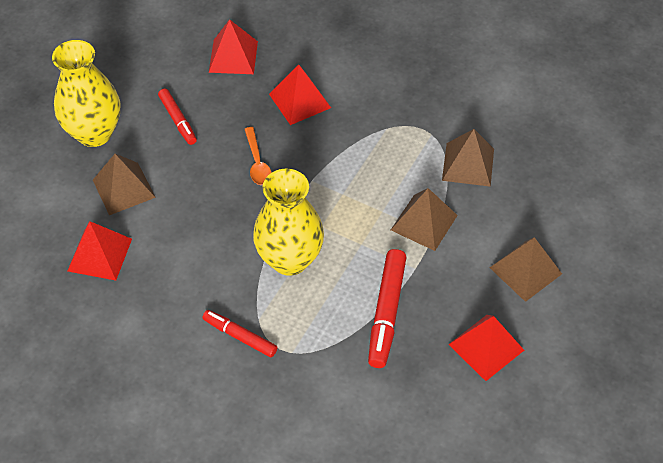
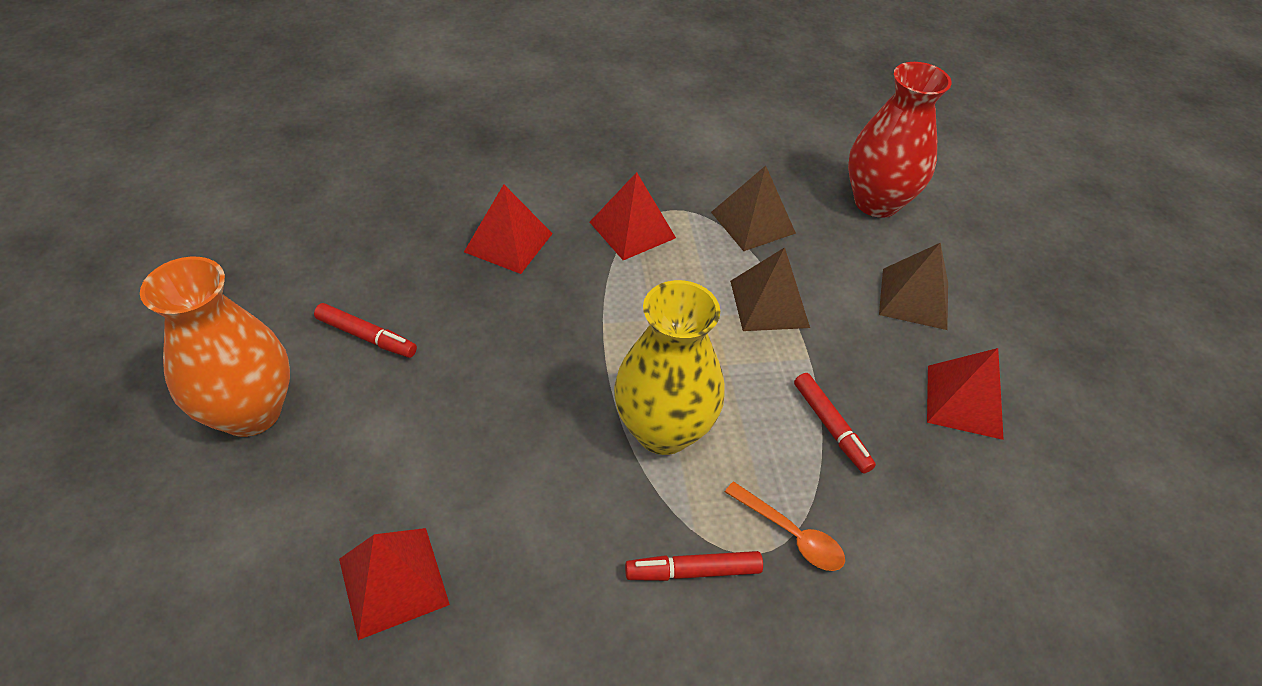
camera: 40 degrees left, 5 degrees down
yellow vase [52,40,120,147] -> orange vase [140,257,290,437]
brown pyramid [93,154,156,215] -> none
red pyramid [209,19,258,74] -> red pyramid moved to [590,172,676,260]
orange spoon [245,127,272,185] -> orange spoon moved to [725,482,845,571]
red marker [368,249,407,368] -> red marker [794,373,876,473], size x0.63
none -> red vase [848,62,952,218]

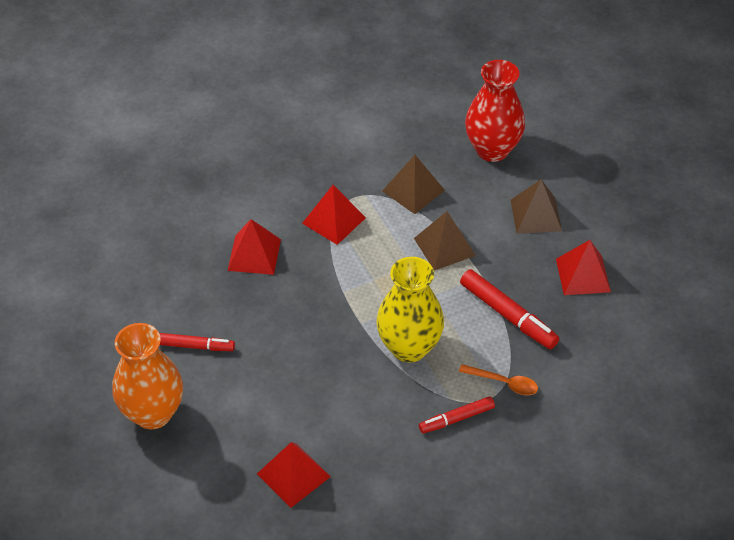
camera: 15 degrees left, 0 degrees up
red marker [794,373,876,473] -> red marker [460,269,559,349], size x1.58

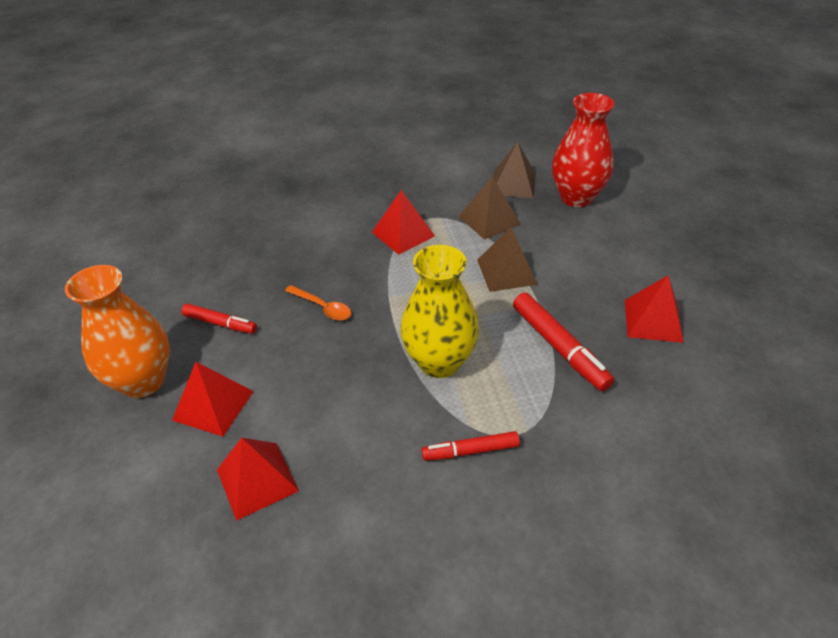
camera: 15 degrees right, 5 degrees down
red pyramid [228,219,281,275] -> red pyramid moved to [172,362,254,437]
orange spoon [459,364,538,395] -> orange spoon moved to [285,285,351,320]
brown pyramid [511,179,562,234] -> brown pyramid moved to [493,141,536,198]

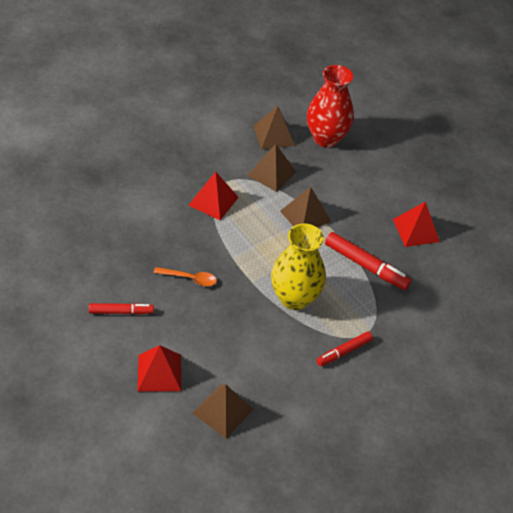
camera: 30 degrees left, 5 degrees up
orange vase [65,265,170,398] -> none
red pyramid [217,438,299,521] -> brown pyramid [193,384,253,438]

